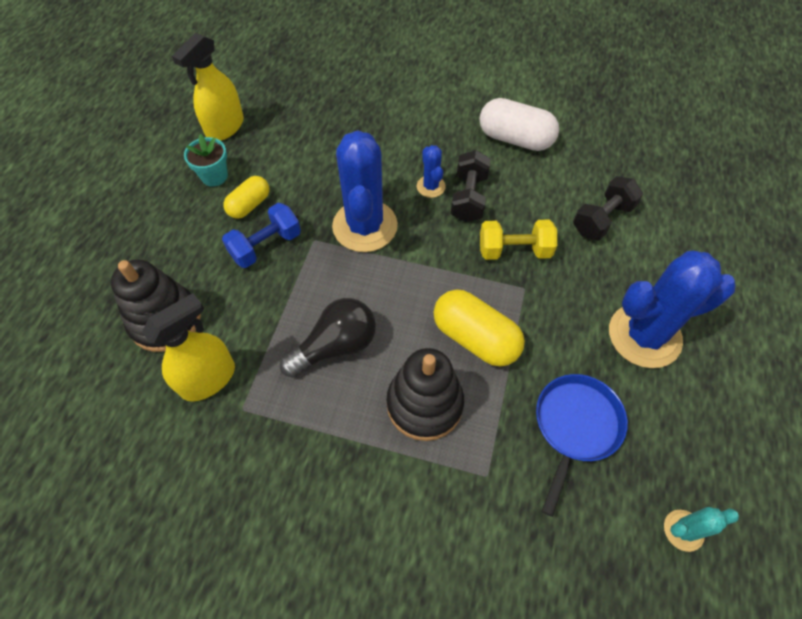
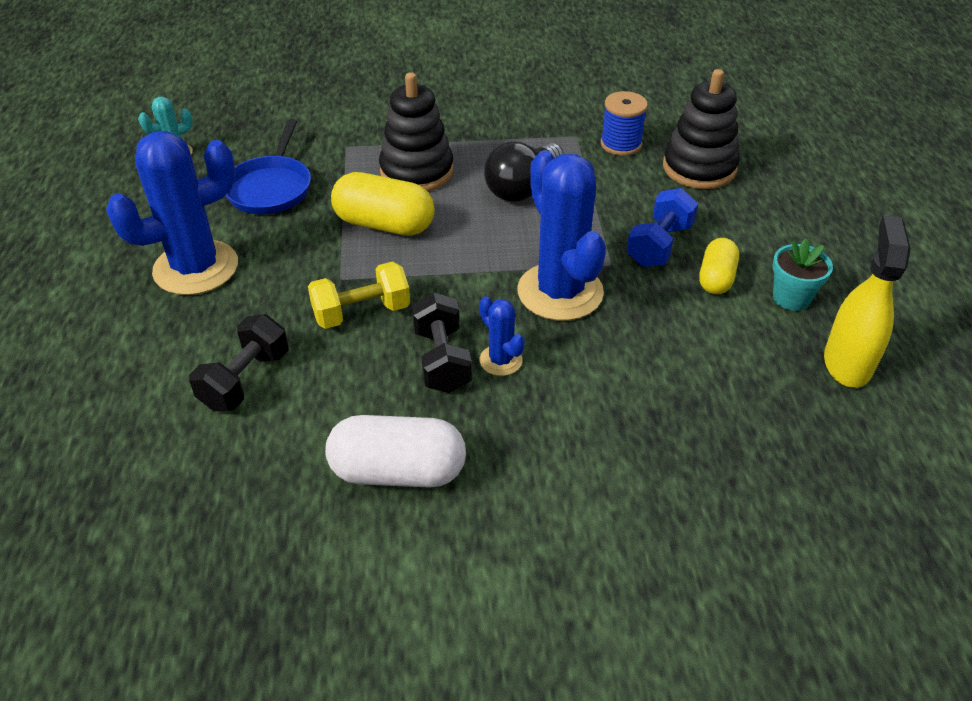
camera: 160 degrees right, 15 degrees down
yellow spray bottle [142,293,235,401] -> blue spool [601,91,648,156]

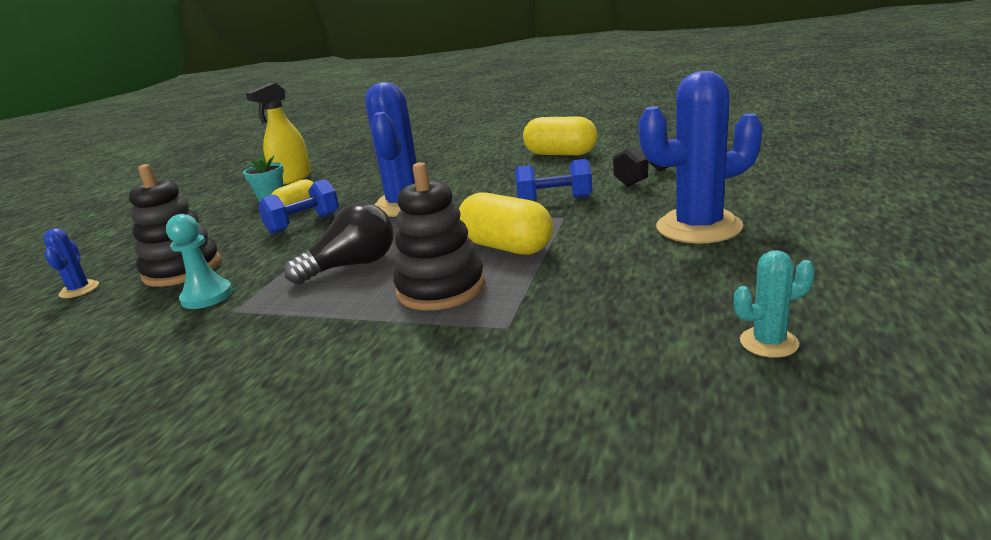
camera: 155 degrees left, 20 degrees down
blue pan [225,119,311,214] -> none
yellow dumbbell [308,262,410,329] -> blue dumbbell [515,159,593,201]
white capsule [325,415,466,488] -> yellow capsule [523,116,598,155]
black dumbbell [412,292,472,393] -> none
blue cactus [479,296,525,376] -> blue cactus moved to [43,228,99,298]
blue spool [601,91,648,156] -> turquoise pawn [166,214,233,309]

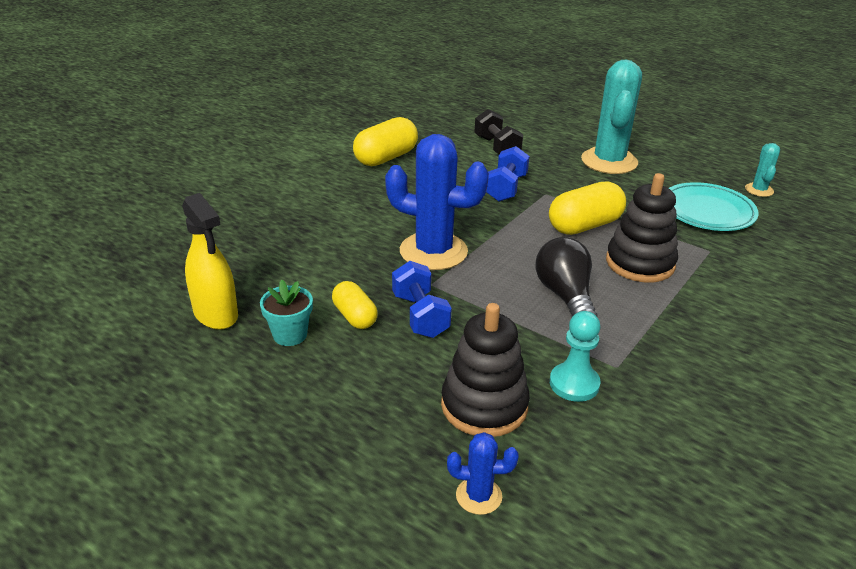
camera: 75 degrees left, 10 degrees up
blue cactus [638,71,763,244] -> turquoise cactus [581,60,642,174]
none -> turquoise plate [669,182,759,231]

